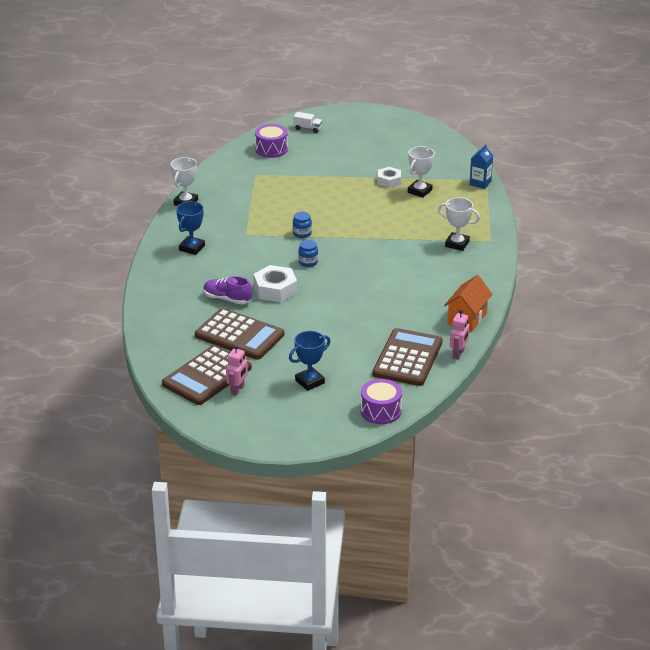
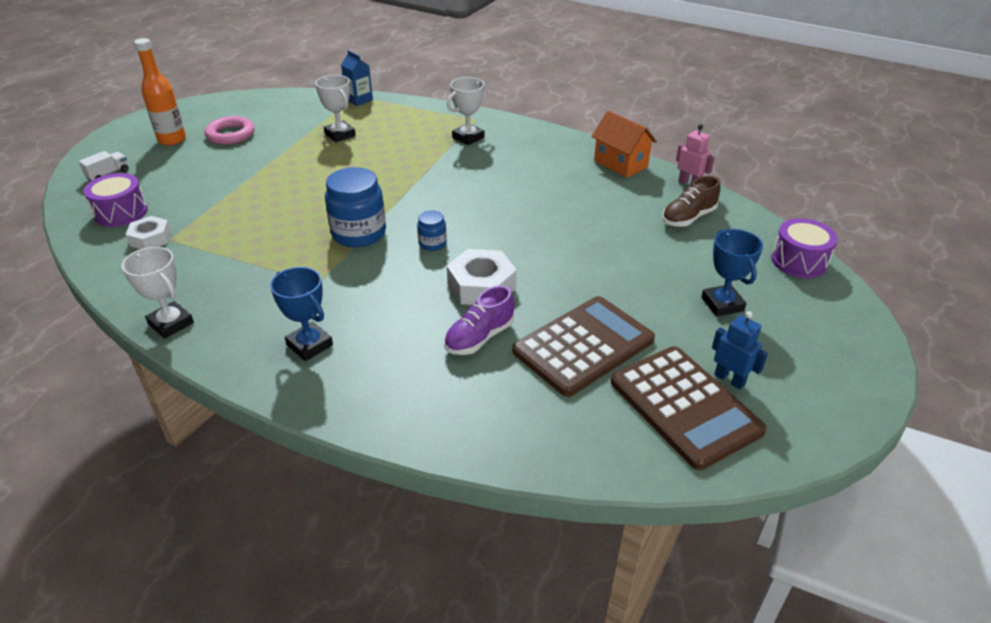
camera: 70 degrees left, 5 degrees up
pink robot [226,345,248,396] -> blue robot [712,311,768,389]
blue jar [293,212,312,238] -> blue jar [325,167,386,247], size x1.98
brown calculator [373,328,443,386] -> brown shoe [662,176,720,227]
white nut [378,167,401,188] -> white nut moved to [125,216,171,249]
none -> orange bottle [134,38,186,146]
none -> pink ring [205,116,255,145]

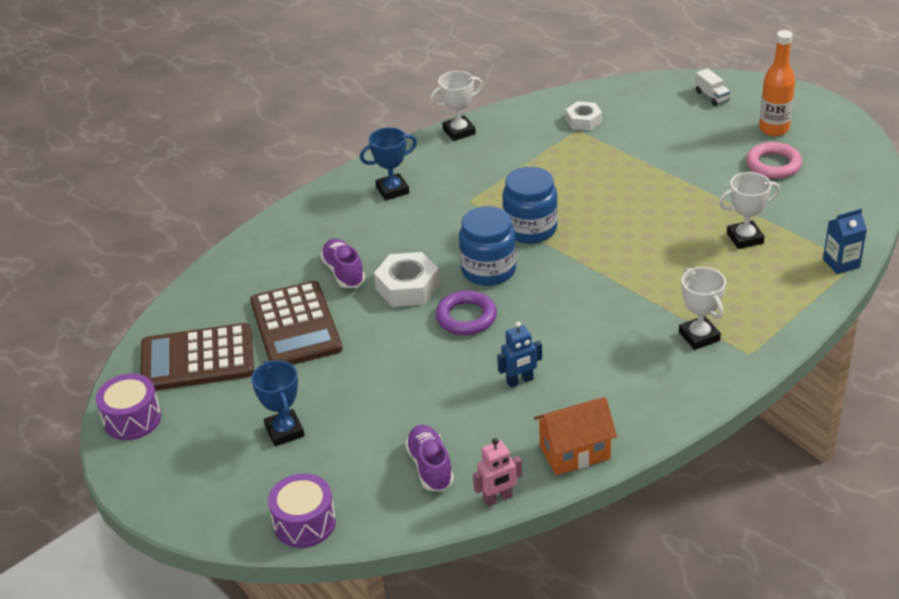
camera: 115 degrees right, 0 degrees up
purple drum [84,173,148,227] -> purple drum moved to [96,374,161,440]
blue jar [417,210,447,251] -> blue jar [459,206,516,286], size x1.98
brown shoe [662,176,720,227] -> purple shoe [405,425,454,491]
blue trophy [701,229,763,317] -> blue trophy turned 60 degrees clockwise [251,360,305,446]
blue robot [712,311,768,389] -> blue robot moved to [497,322,542,388]
none -> purple ring [436,290,497,335]

